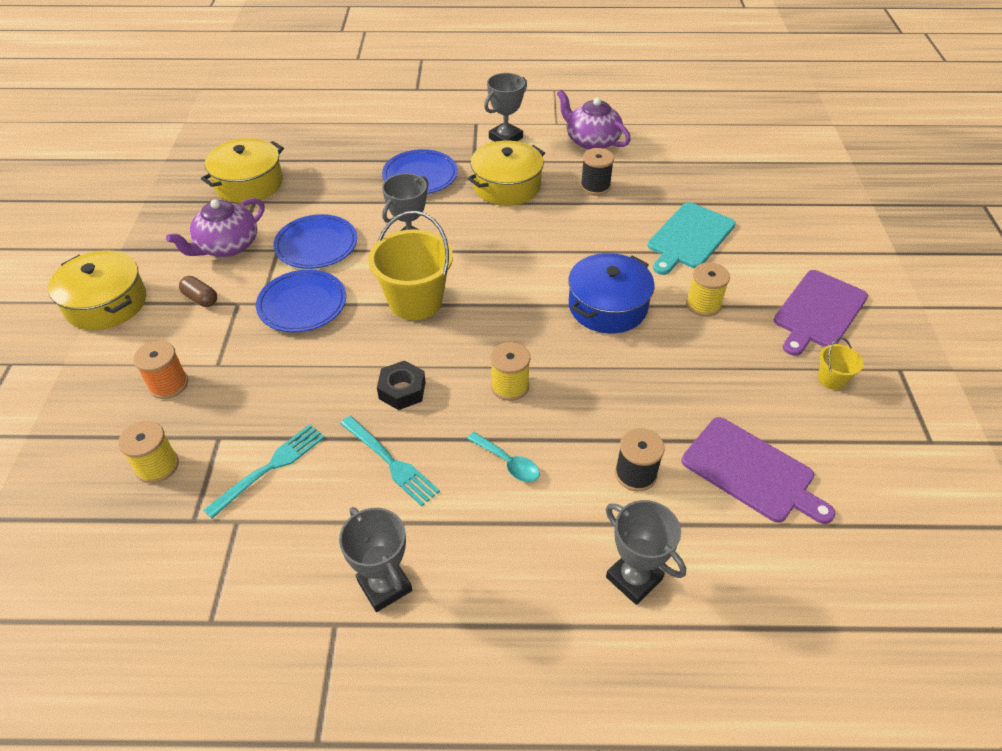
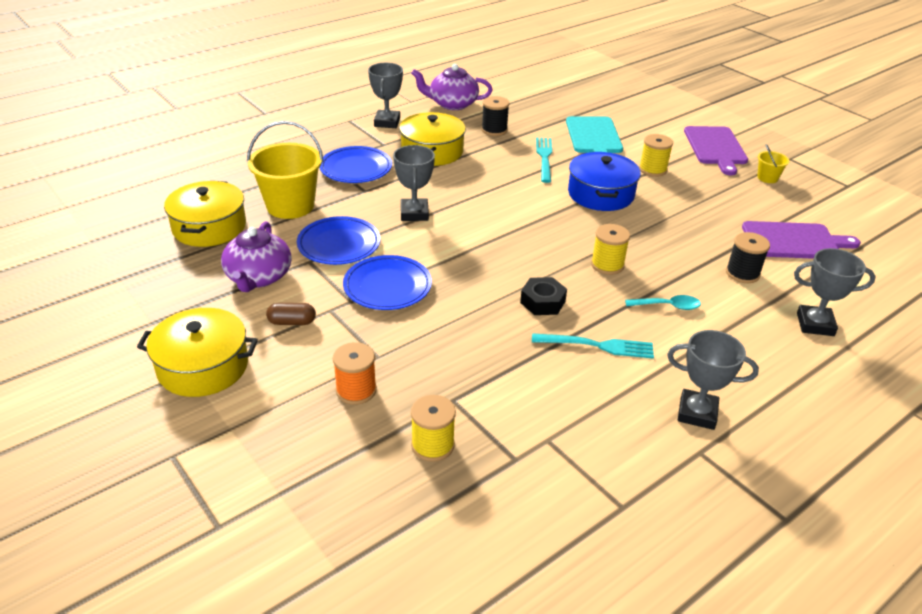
camera: 40 degrees left, 10 degrees down
turquoise fork [203,424,325,519] -> turquoise fork moved to [536,138,552,183]
yellow bucket [368,211,453,320] -> yellow bucket moved to [247,121,323,219]

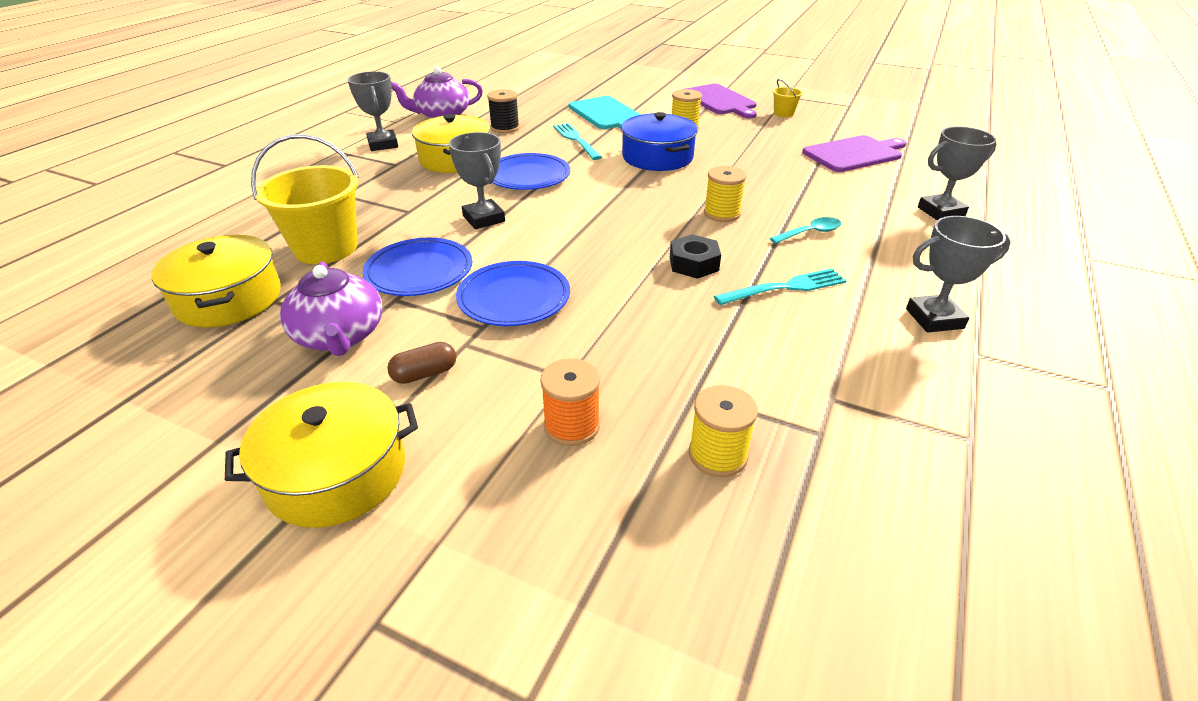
camera: 25 degrees left, 0 degrees up
blue plate [319,146,392,183] -> blue plate moved to [492,153,570,190]
black spool [726,232,770,283] -> none

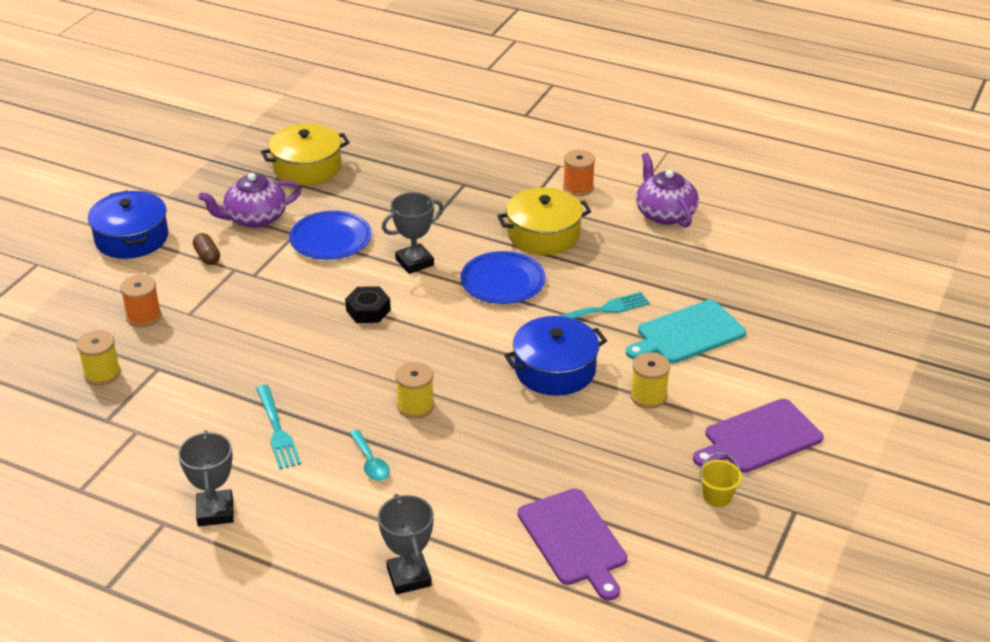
camera: 90 degrees right, 0 degrees up
yellow pot [225,382,418,528] -> blue pot [88,190,168,259]
yellow bucket [251,134,359,264] -> none
grey trophy [347,71,398,151] -> orange spool [563,150,595,196]
blue plate [456,261,570,326] -> none
black spool [487,89,520,133] -> none
black nut [670,234,721,279] -> black nut moved to [345,286,391,323]

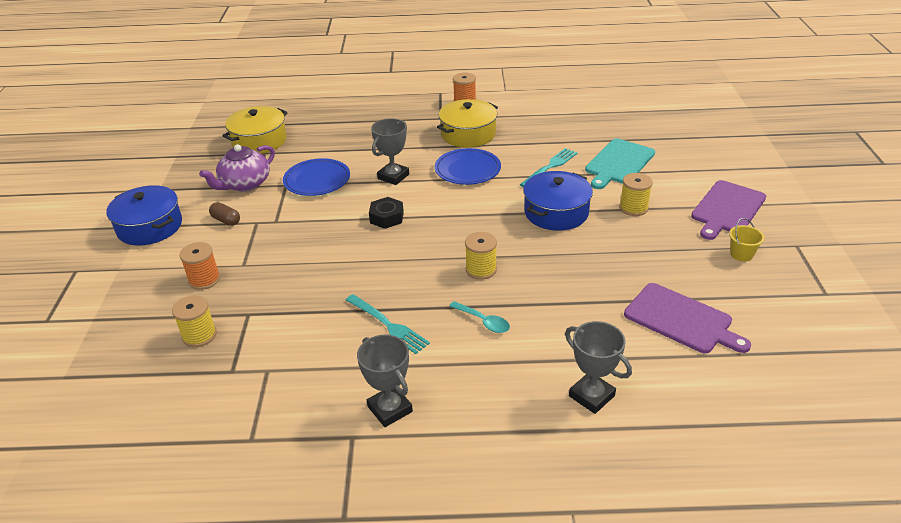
camera: 25 degrees left, 0 degrees up
purple teapot [636,153,699,228] -> none

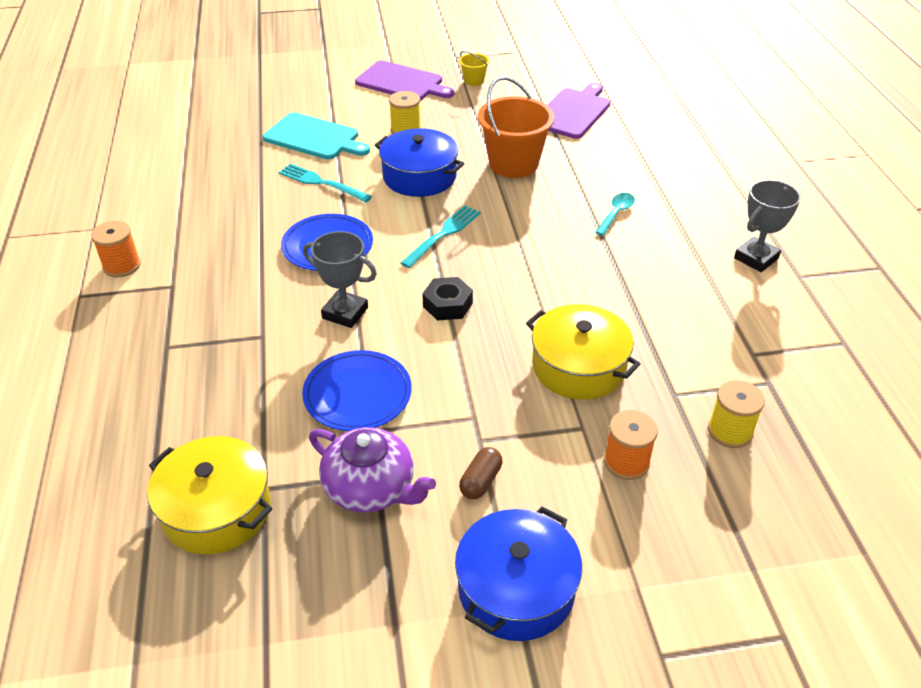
camera: 100 degrees left, 5 degrees up
turquoise fork [346,294,430,354] -> turquoise fork moved to [400,205,481,268]
yellow pot [437,99,498,148] -> yellow pot moved to [526,304,640,400]
yellow spool [465,232,497,280] -> none
grey trophy [565,321,632,414] -> none
none -> orange bucket [478,76,555,178]

